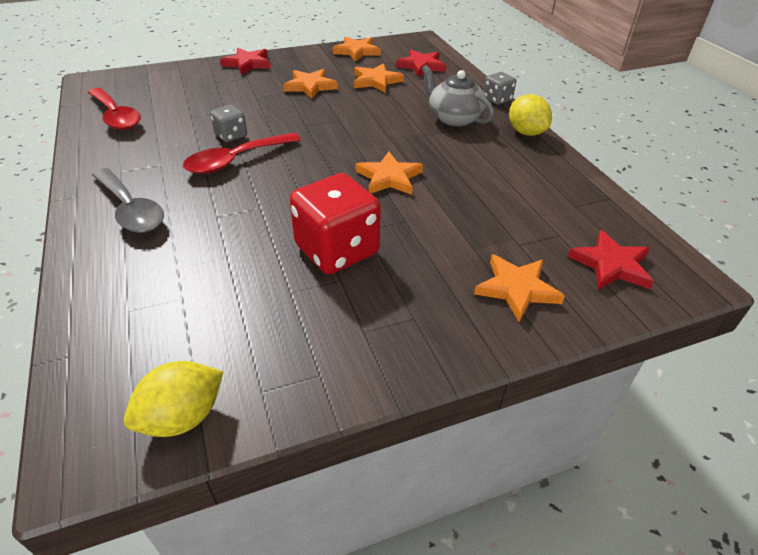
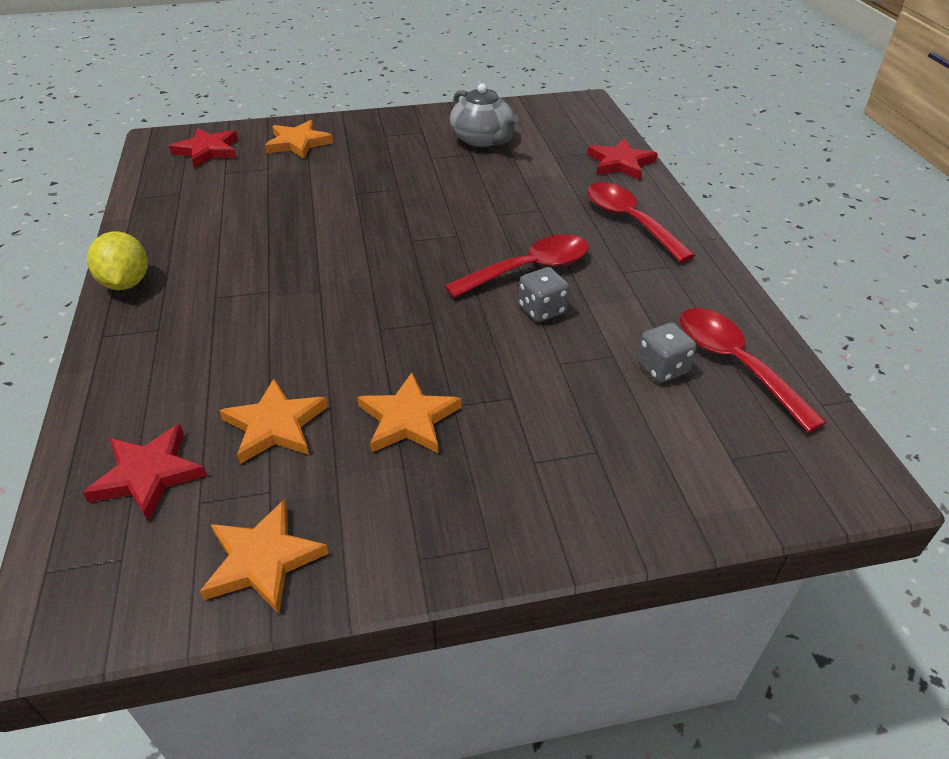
camera: 170 degrees left, 0 degrees up
grey spoon [92,168,164,233] -> red spoon [587,182,695,263]
yellow lemon [124,361,223,437] -> none
red star [220,48,271,75] -> red star moved to [587,138,658,180]
red dice [289,173,381,274] -> none
orange star [356,152,423,195] -> none
grey teapot [422,65,495,127] -> grey teapot moved to [450,84,518,147]
grey dice [484,72,516,105] -> grey dice moved to [637,322,696,383]

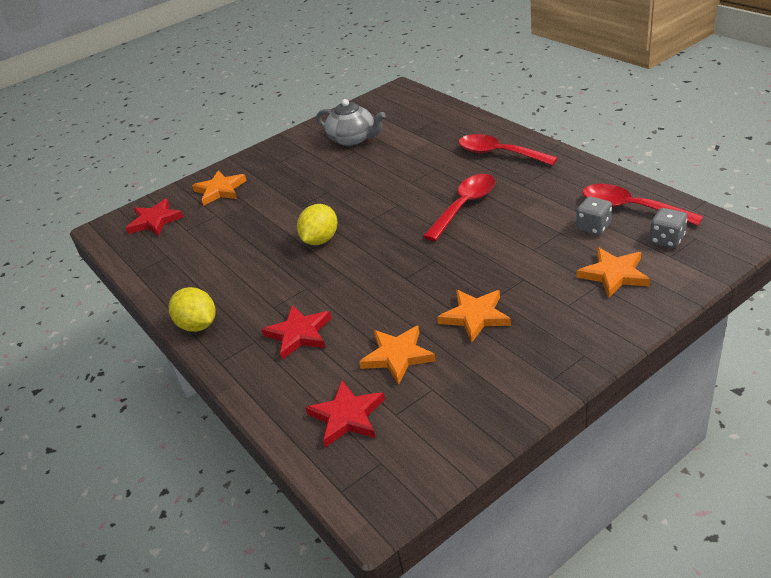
camera: 20 degrees left, 5 degrees down
orange star [199,499,329,614] -> orange star moved to [577,247,650,298]
grey dice [519,267,569,322] -> grey dice moved to [650,208,687,248]
red star [587,138,658,180] -> red star moved to [261,305,331,360]
none -> yellow lemon [297,204,337,245]

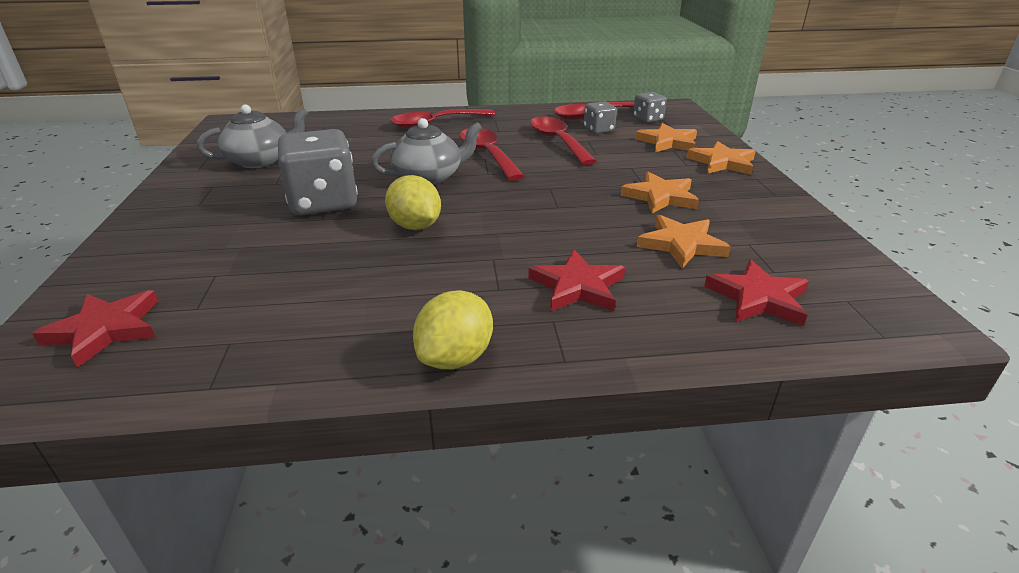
camera: 65 degrees left, 5 degrees down
yellow lemon [168,287,216,332] -> yellow lemon turned 45 degrees counterclockwise [413,290,493,369]
orange star [192,170,247,206] -> orange star moved to [686,141,756,175]
none -> grey dice [277,129,358,215]
none -> grey teapot [371,118,482,185]
none -> red spoon [530,116,597,165]

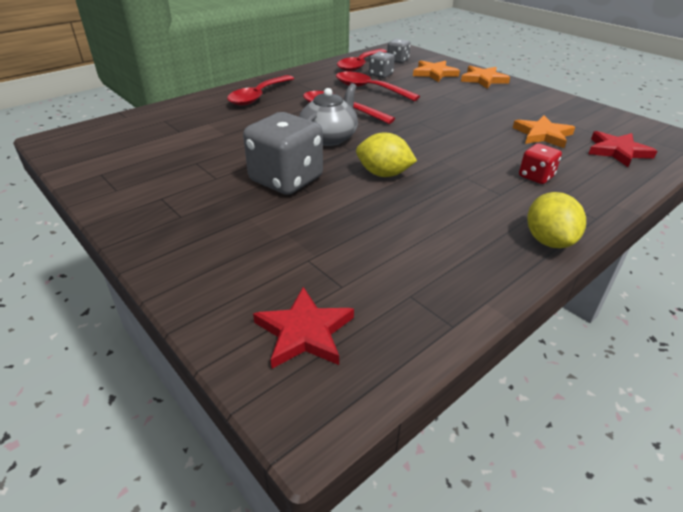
camera: 35 degrees left, 5 degrees up
grey teapot [197,104,309,168] -> none
red star [528,250,625,312] -> red dice [519,143,562,184]
orange star [621,172,699,214] -> none

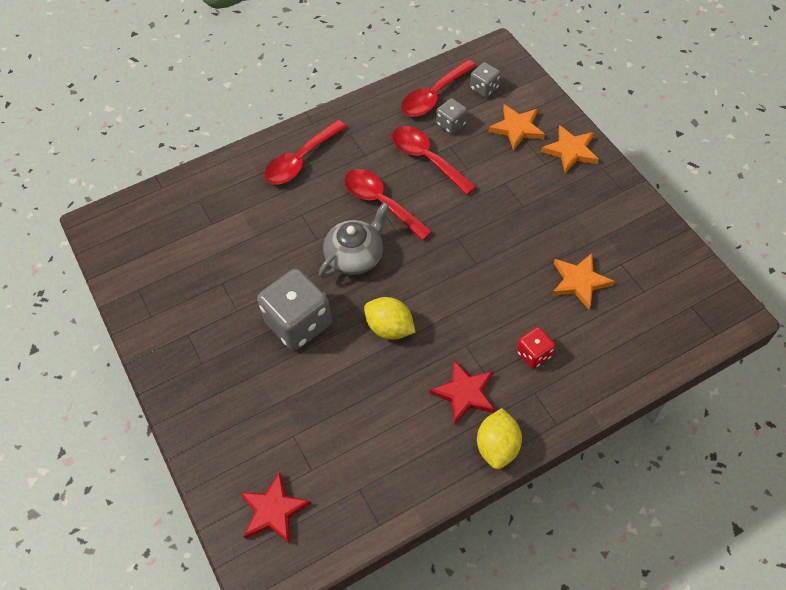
camera: 15 degrees right, 20 degrees up
red star [588,131,657,167] -> red star moved to [429,360,495,425]

